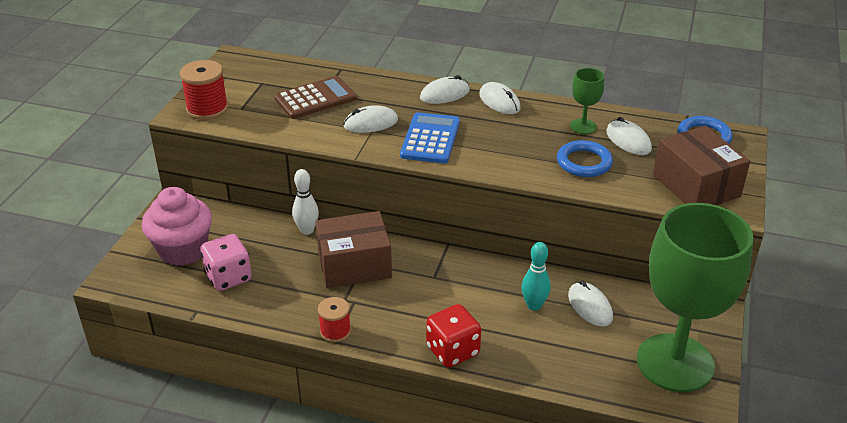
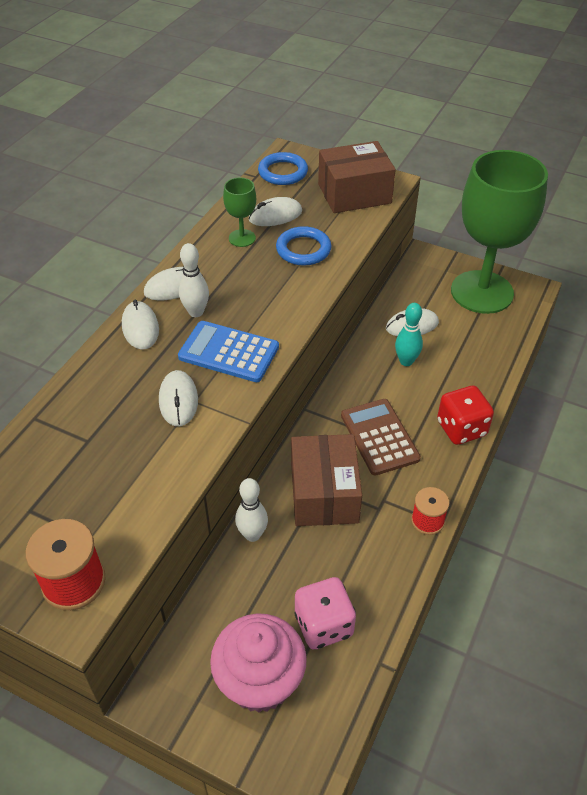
camera: 80 degrees left, 10 degrees up
brown calculator [274,76,357,119] -> brown calculator moved to [341,399,421,476]
none -> white bowling pin [179,243,209,317]

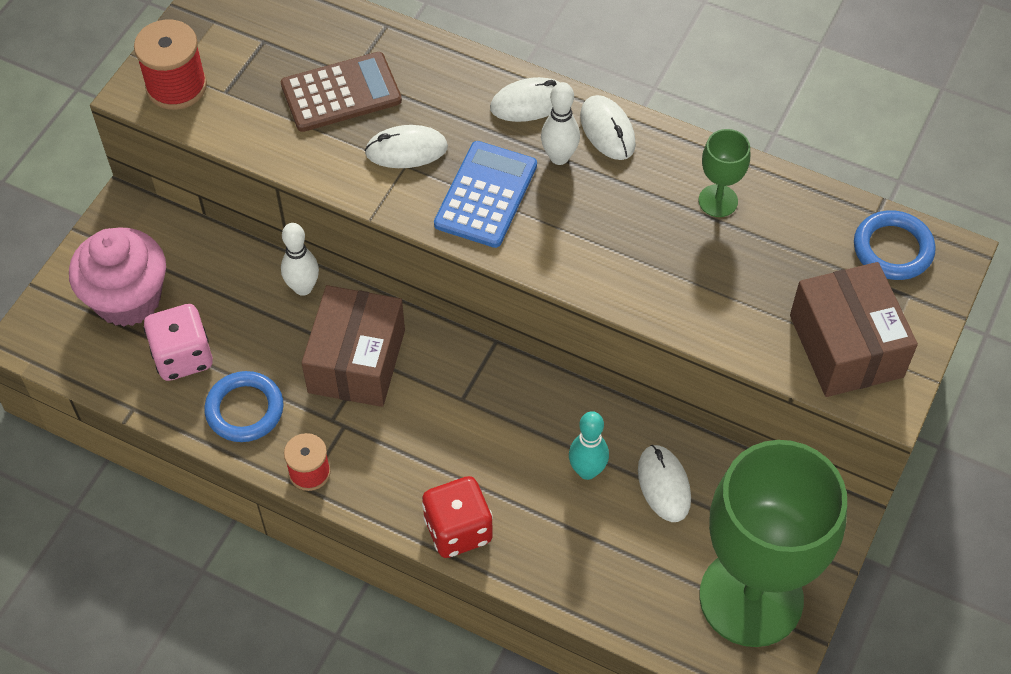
camera: 90 degrees right, 10 degrees up
white mouse [249,197,302,226] -> none
blue ring [276,226,332,266] -> blue ring moved to [204,371,284,442]
brown box [291,434,362,526] -> brown box turned 75 degrees counterclockwise [302,285,405,407]
brown calculator [341,399,421,476] -> brown calculator moved to [281,52,402,132]

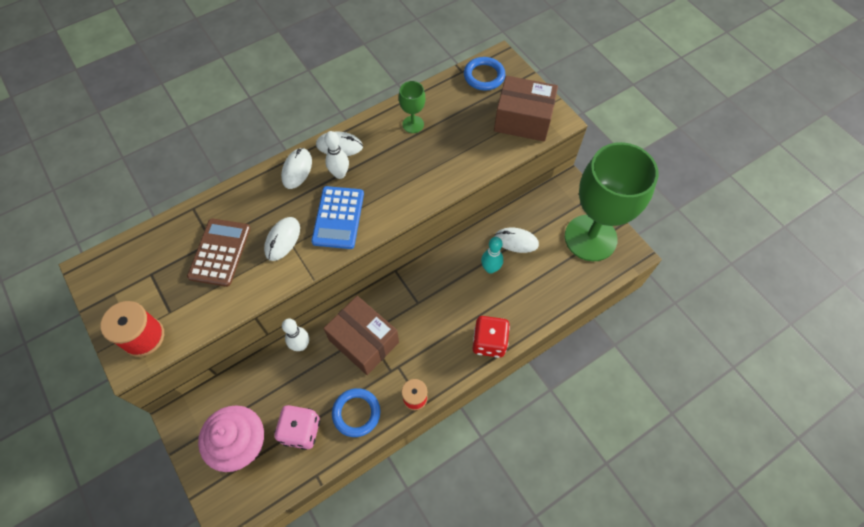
camera: 60 degrees left, 5 degrees up
blue calculator [434,141,537,248] -> blue calculator turned 135 degrees counterclockwise [311,186,364,249]

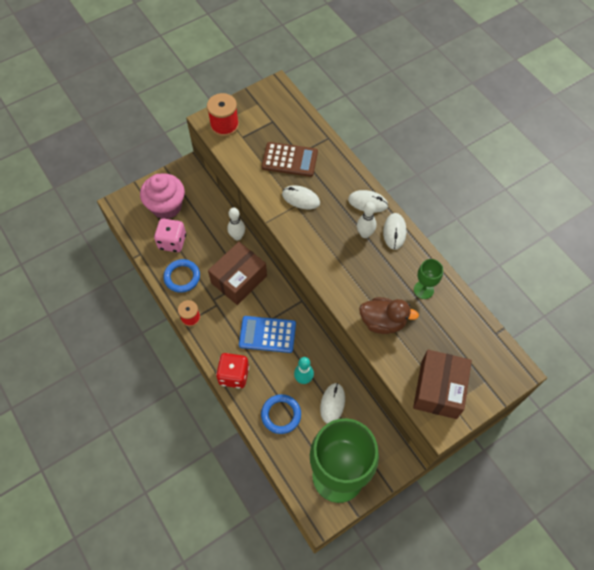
camera: 90 degrees right, 0 degrees up
blue calculator [311,186,364,249] -> blue calculator moved to [239,316,296,353]
blue ring [464,57,505,91] -> blue ring moved to [261,394,301,434]
none -> brown duck [359,297,419,334]

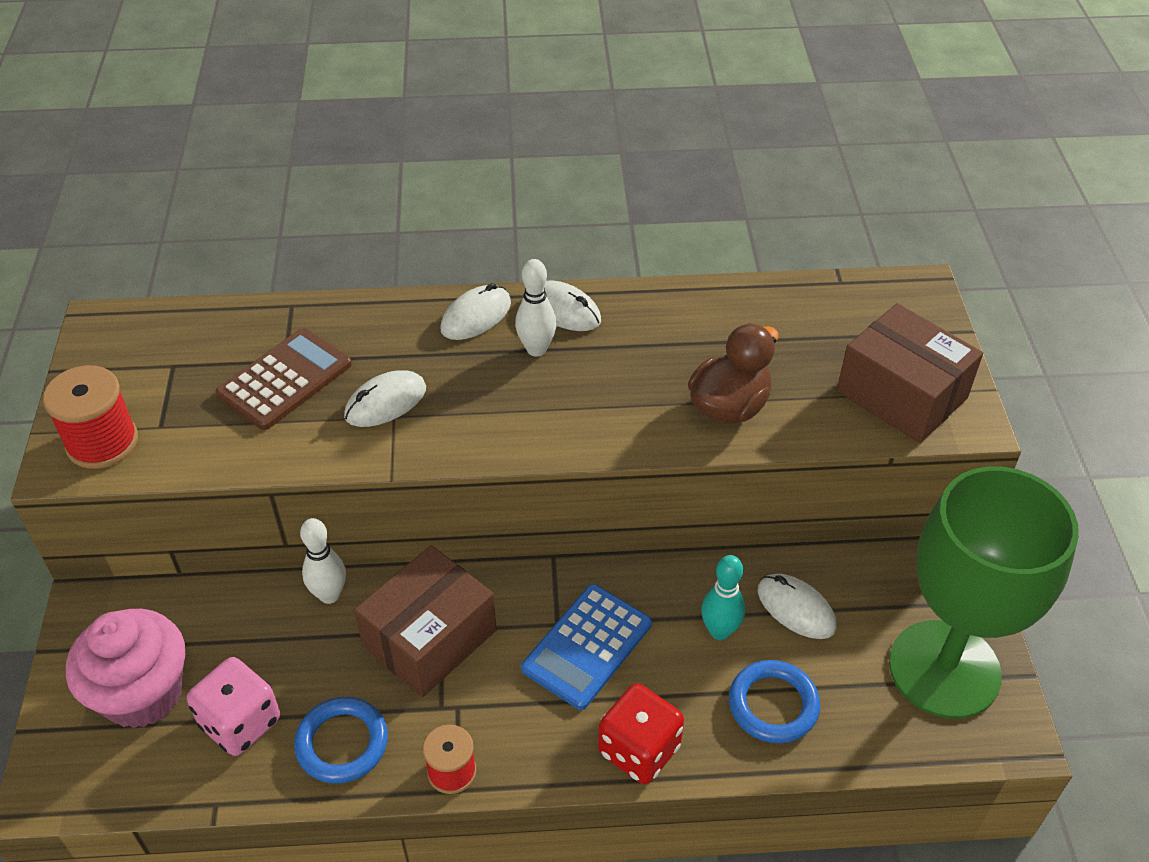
camera: 60 degrees left, 15 degrees down
brown box [208,242,267,305] -> brown box turned 60 degrees clockwise [354,545,497,697]
green goblet [414,259,443,299] -> none

